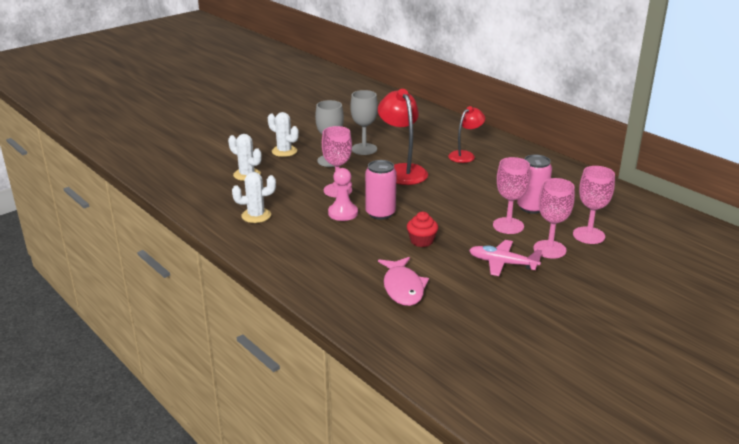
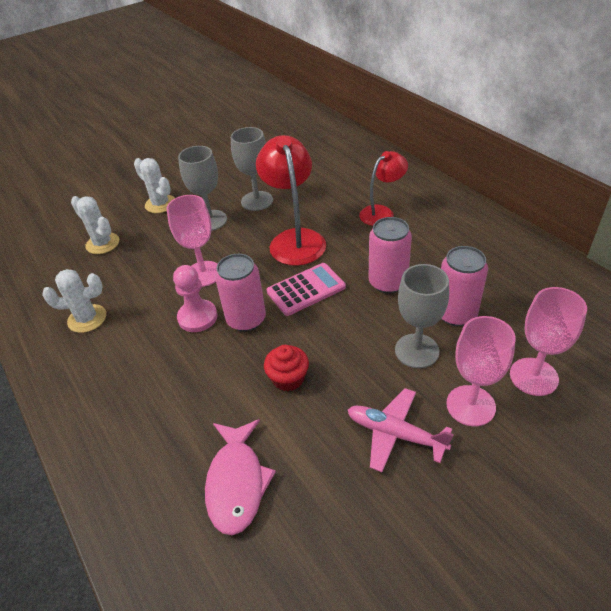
camera: 10 degrees right, 15 degrees up
pink goblet [493,157,530,234] -> grey goblet [395,264,449,368]
none -> pink calculator [267,263,346,316]
none -> pink can [369,217,412,294]

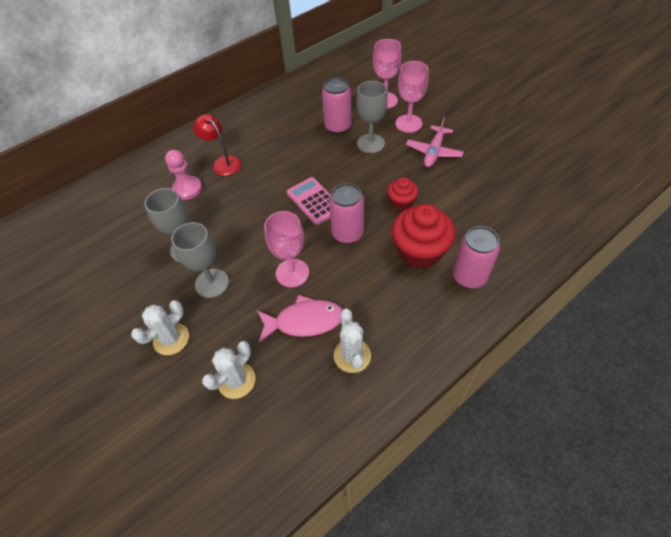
camera: 95 degrees left, 10 degrees up
pink pawn [173,265,217,332] -> pink pawn moved to [165,150,202,200]
pink fish [205,419,276,535] -> pink fish moved to [257,295,342,343]
red lamp [256,135,326,266] -> none
pink can [369,217,412,294] -> pink can moved to [453,226,500,288]
none -> red cupcake [392,204,455,269]

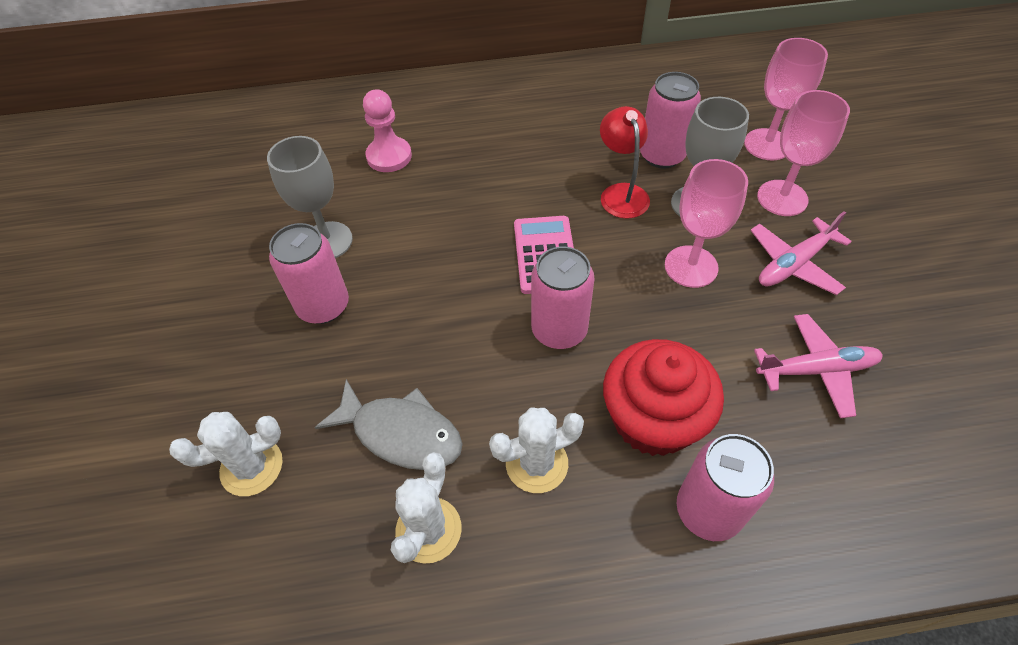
camera: 30 degrees right, 0 degrees up
white cactus [131,301,189,355] -> white cactus moved to [489,408,584,493]
grey goblet [171,222,229,298] -> pink can [269,223,349,324]
red lamp [193,114,241,176] -> red lamp moved to [600,106,650,219]
pink fish [257,295,342,343] -> grey fish [315,379,463,470]
pink goblet [264,211,309,287] -> pink goblet moved to [665,159,748,288]
red cupcake [387,177,418,210] -> none
none -> pink plane [754,314,883,418]

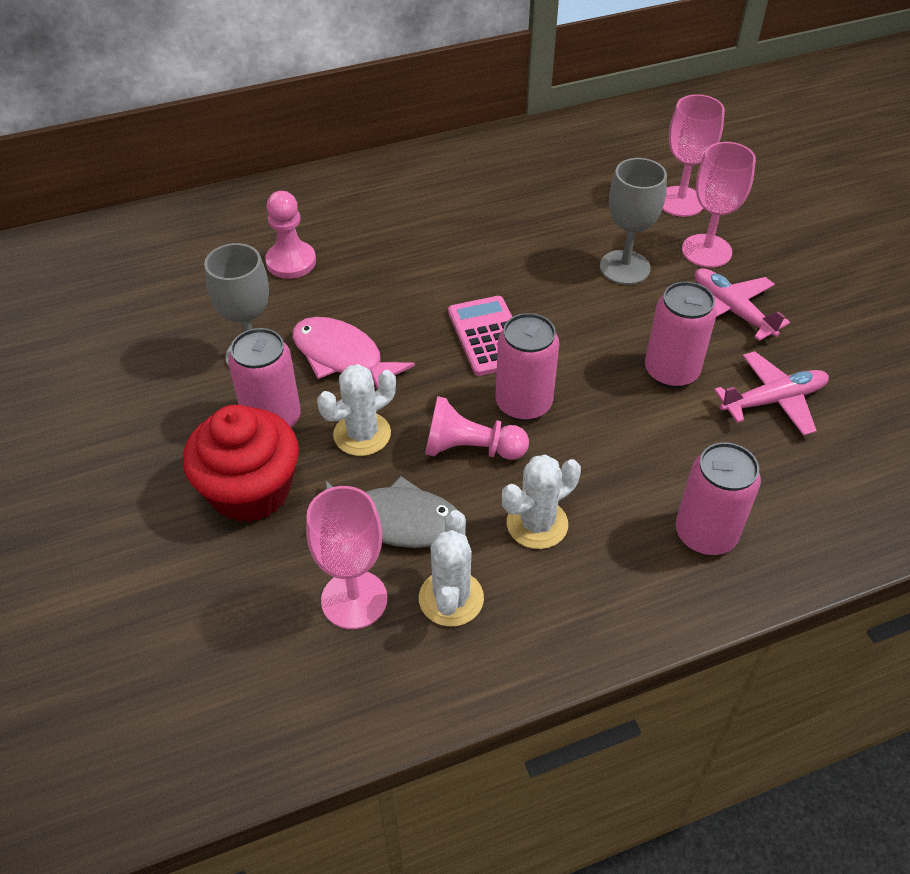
camera: 15 degrees left, 5 degrees down
white cactus [169,412,283,496] -> white cactus moved to [317,364,396,456]
red lamp [600,106,650,219] -> none
red cupcake [603,339,724,456] -> red cupcake moved to [183,405,299,522]
pink can [640,72,701,169] -> pink can moved to [645,281,717,388]
pink goblet [665,159,748,288] -> pink goblet moved to [306,486,388,629]
pink plane [750,211,852,295] -> pink plane turned 105 degrees clockwise [695,268,790,341]
none -> pink fish [292,317,415,389]
none -> pink pawn [425,396,529,460]

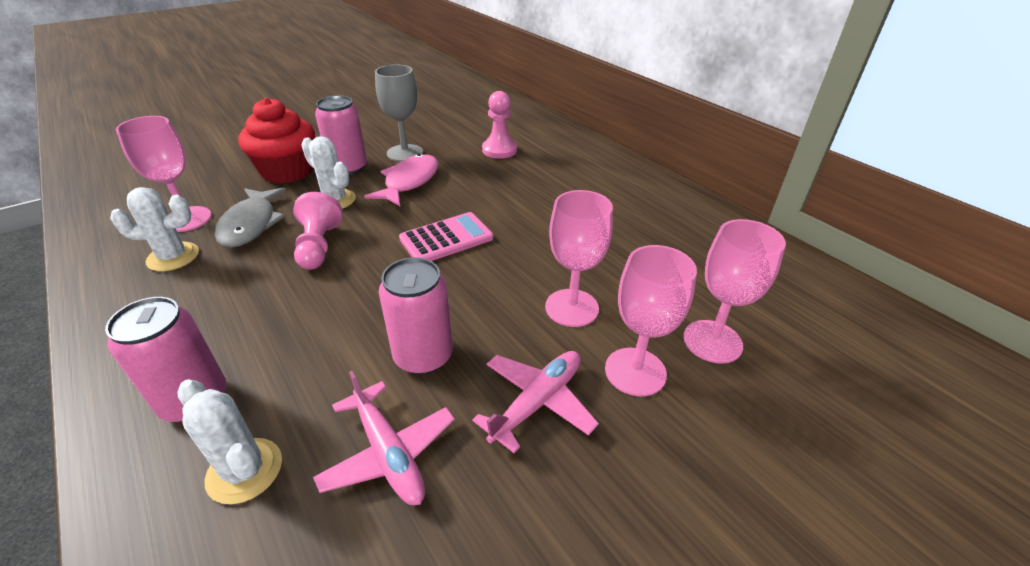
camera: 75 degrees right, 10 degrees down
pink can [495,313,559,421] -> none
white cactus [502,455,581,549] -> white cactus moved to [177,379,282,504]
grey goblet [600,158,667,285] -> pink goblet [545,190,613,327]

